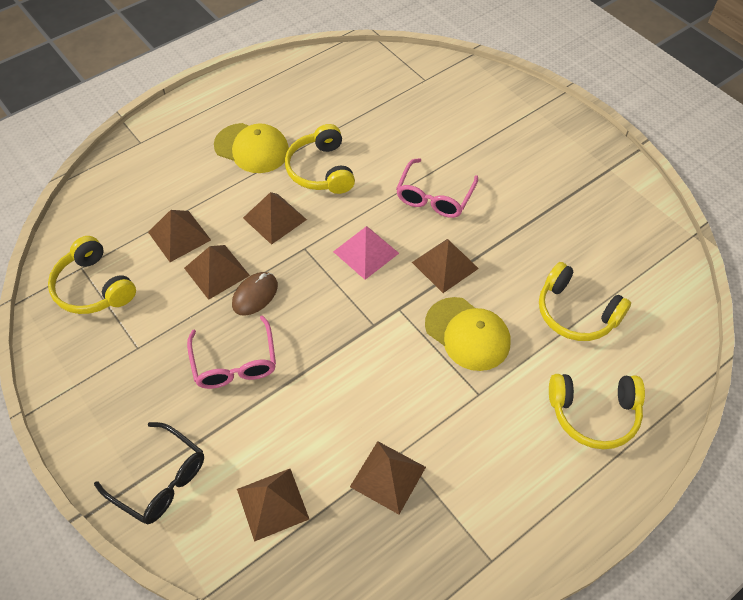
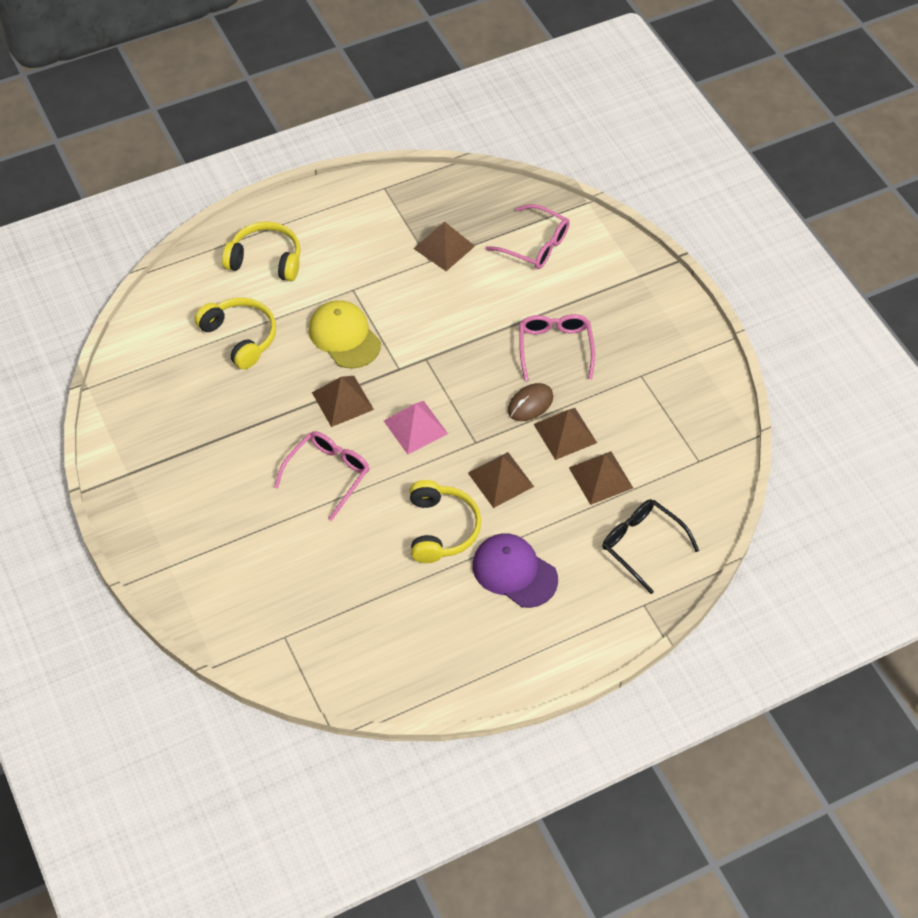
camera: 170 degrees left, 0 degrees up
yellow headphones [48,236,136,314] -> none
black glasses [94,422,204,524] -> black glasses moved to [602,499,699,594]
yellow cap [214,123,289,173] -> purple cap [472,533,558,608]
brown pyramid [237,469,309,542] -> pink glasses [486,204,570,269]

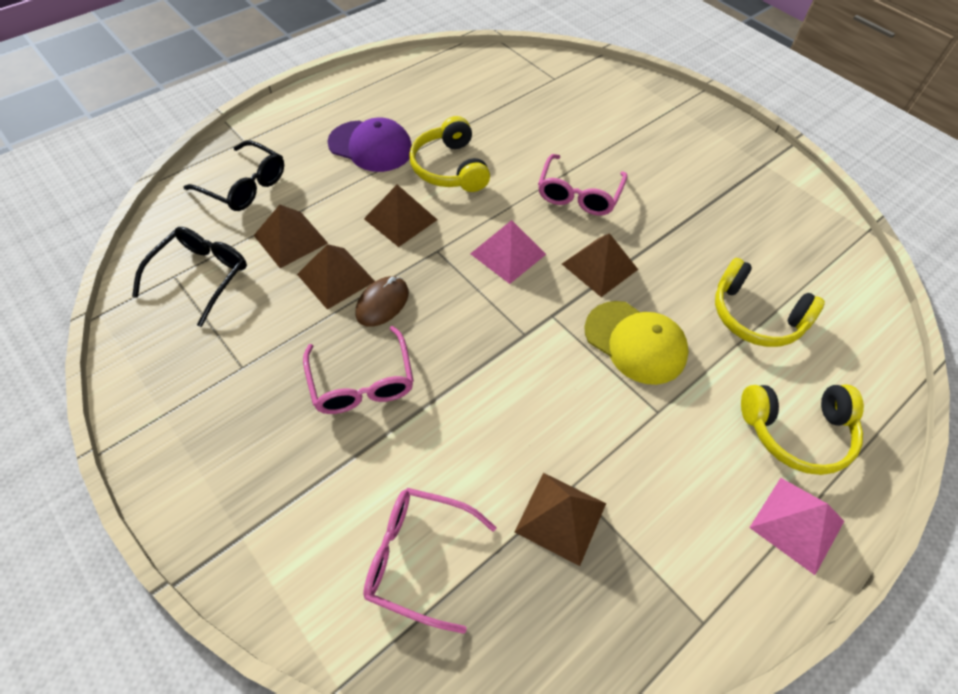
camera: 165 degrees right, 0 degrees up
none -> black glasses [132,227,247,327]
none -> pink pyramid [749,478,844,575]

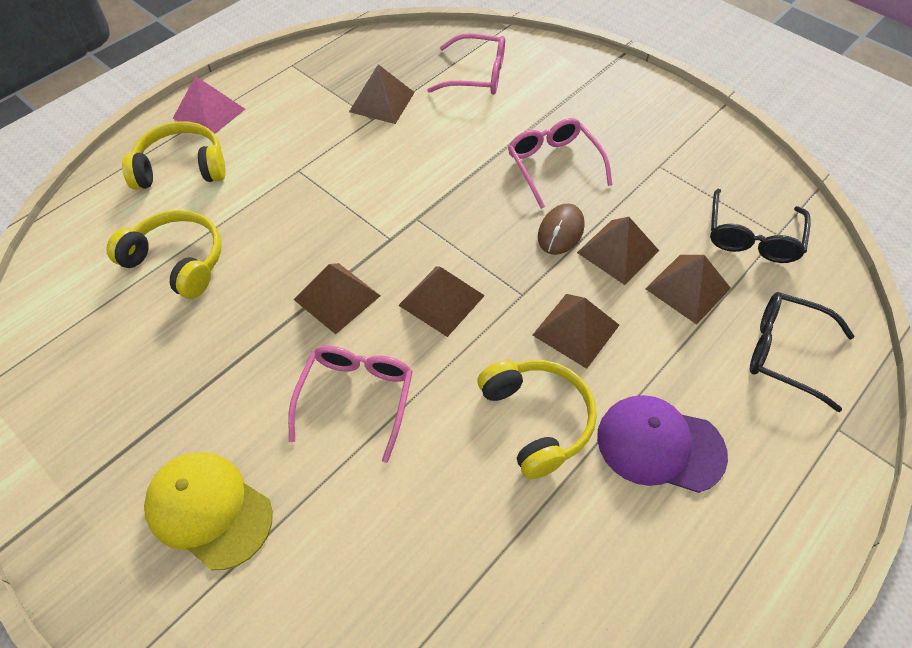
camera: 175 degrees right, 0 degrees up
pink pyramid [470,220,546,284] -> brown pyramid [398,266,485,337]
yellow cap [584,301,689,385] -> yellow cap moved to [144,452,273,570]

